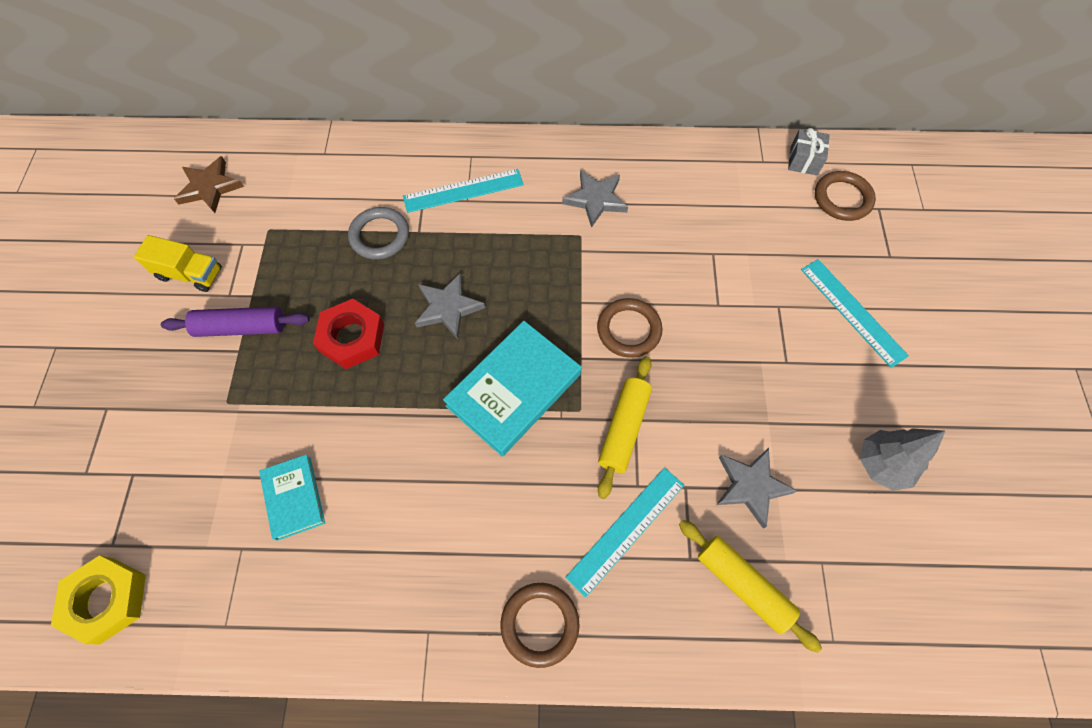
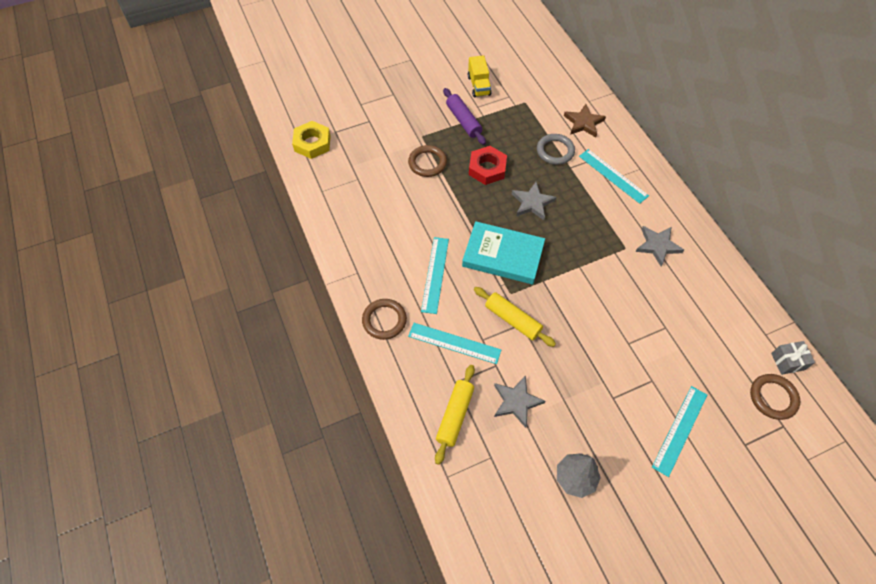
camera: 65 degrees right, 5 degrees down
brown star [174,156,244,213] -> brown star moved to [564,104,606,137]
turquoise book [259,454,325,541] -> none
brown ring [597,298,662,358] -> brown ring moved to [408,145,447,177]
yellow rolling pin [598,356,652,499] -> yellow rolling pin turned 45 degrees clockwise [474,287,556,347]
none -> turquoise ruler [421,237,449,314]

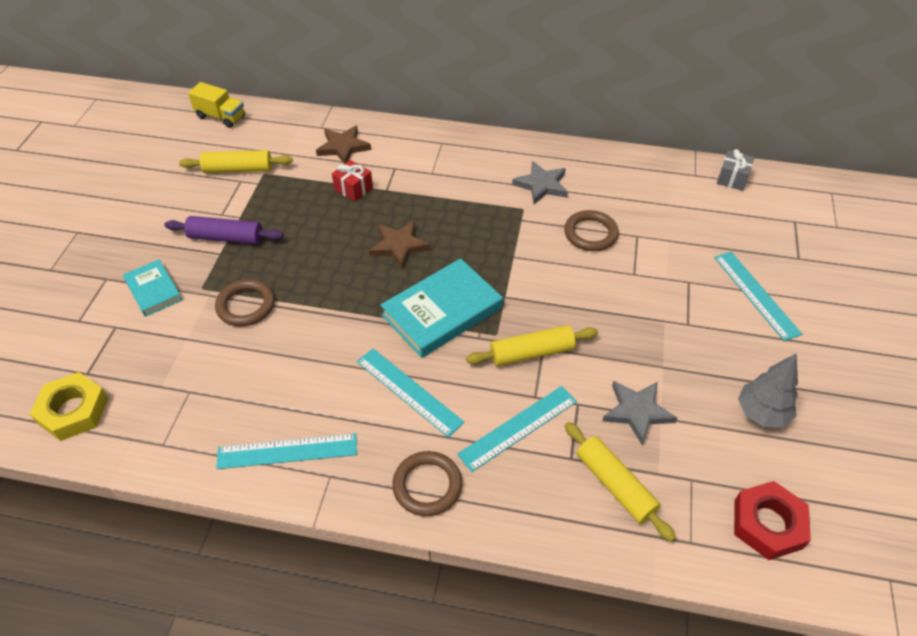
camera: 55 degrees left, 10 degrees down
yellow truck [468,55,492,98] -> yellow truck moved to [188,82,245,128]
red nut [469,146,507,185] -> red nut moved to [734,481,811,560]
grey star [512,182,556,220] -> brown star [369,221,431,269]
grey ring [537,134,575,165] -> red gift [332,160,373,202]
turquoise ruler [579,149,649,204] -> turquoise ruler moved to [216,433,357,469]
brown ring [750,374,800,420] -> brown ring moved to [564,210,619,251]
none -> turquoise book [123,259,182,317]
none -> yellow rolling pin [179,150,293,173]

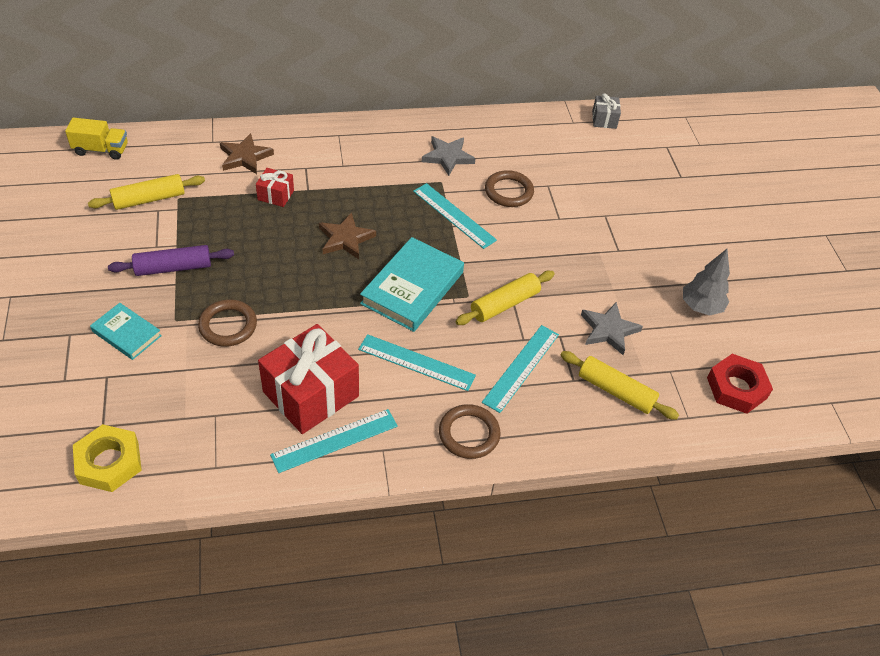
camera: 25 degrees left, 0 degrees up
turquoise ruler [714,252,802,341] -> turquoise ruler moved to [413,183,497,249]
none -> red gift [258,324,359,434]

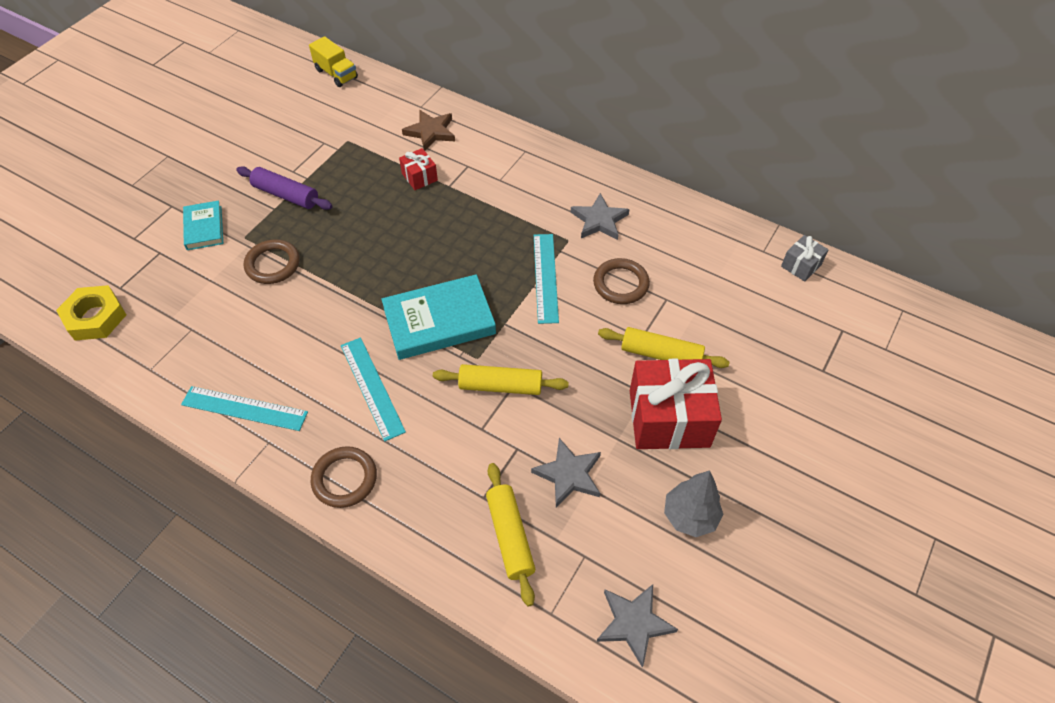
camera: 45 degrees right, 5 degrees up
yellow rolling pin [88,174,205,210] -> yellow rolling pin moved to [598,327,730,368]
red gift [258,324,359,434] -> red gift moved to [630,359,722,449]
brown star [319,212,376,259] -> none
turquoise ruler [482,325,559,413] -> none
red nut [707,354,773,414] -> grey star [597,584,678,667]

